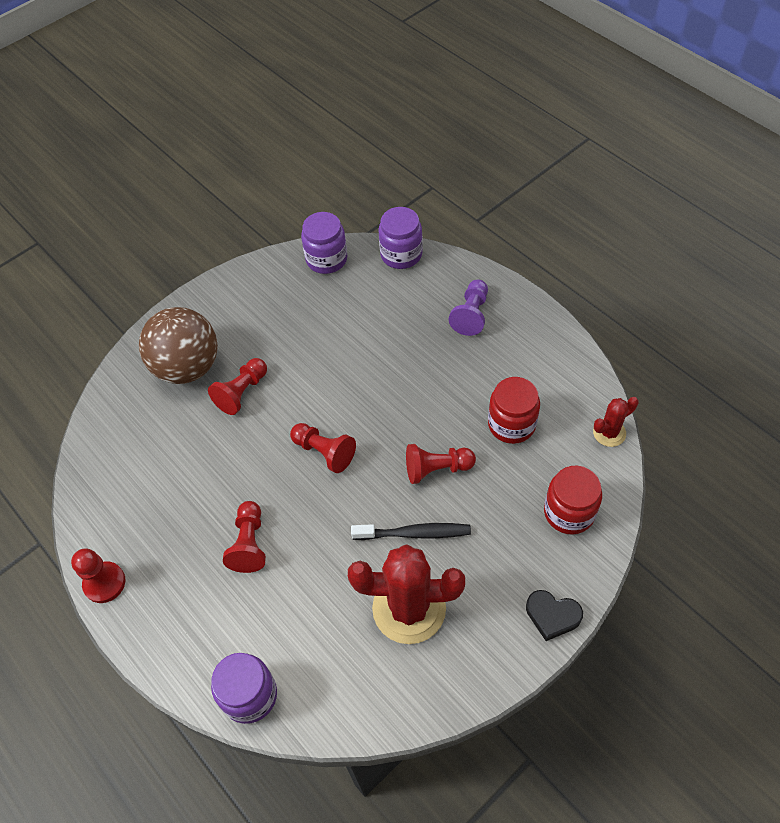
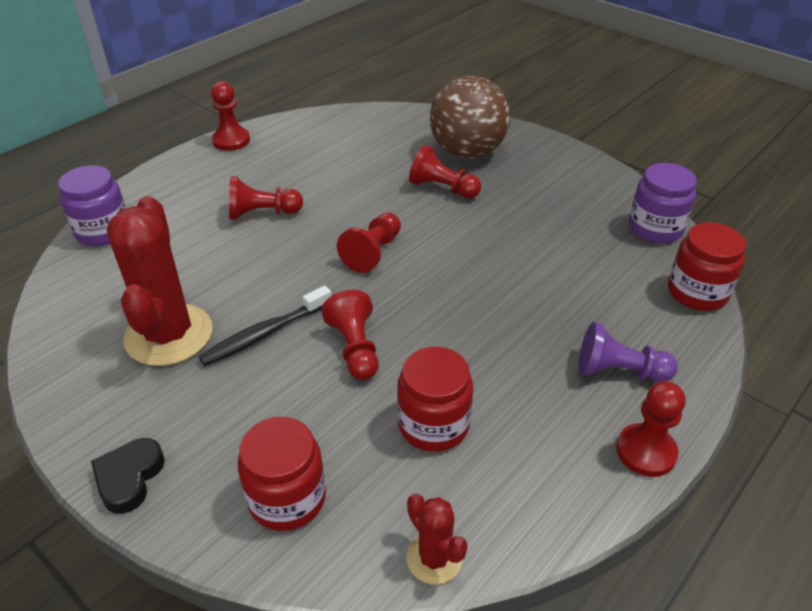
camera: 80 degrees right, 15 degrees down
black toothbrush [351,523,471,540] -> black toothbrush turned 60 degrees clockwise [199,286,332,366]
purple jar [378,207,423,269] -> red jar [668,222,746,311]
none -> red pawn [616,381,686,477]

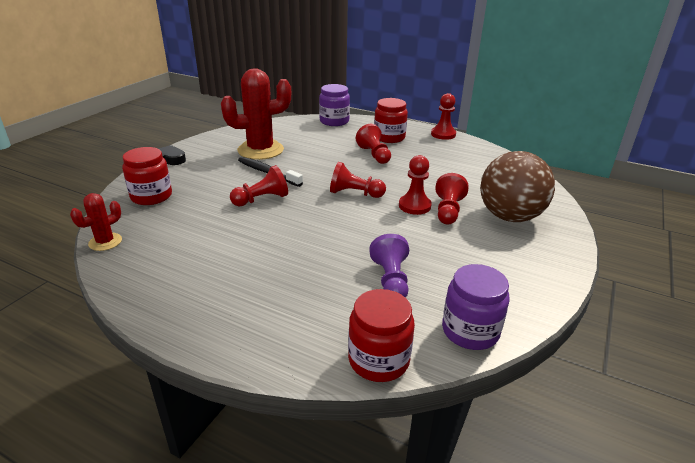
camera: 75 degrees right, 10 degrees down
red jar [397,346,473,452] -> red jar moved to [374,98,408,143]
purple pawn [578,322,678,382] -> purple pawn moved to [369,234,409,298]
red pawn [616,381,686,477] -> red pawn moved to [399,155,432,215]

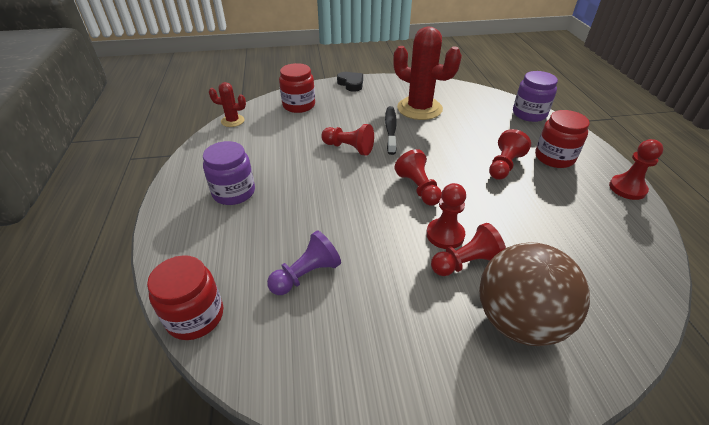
camera: 55 degrees right, 10 degrees up
purple jar [442,264,510,350] -> purple jar moved to [203,141,255,205]

